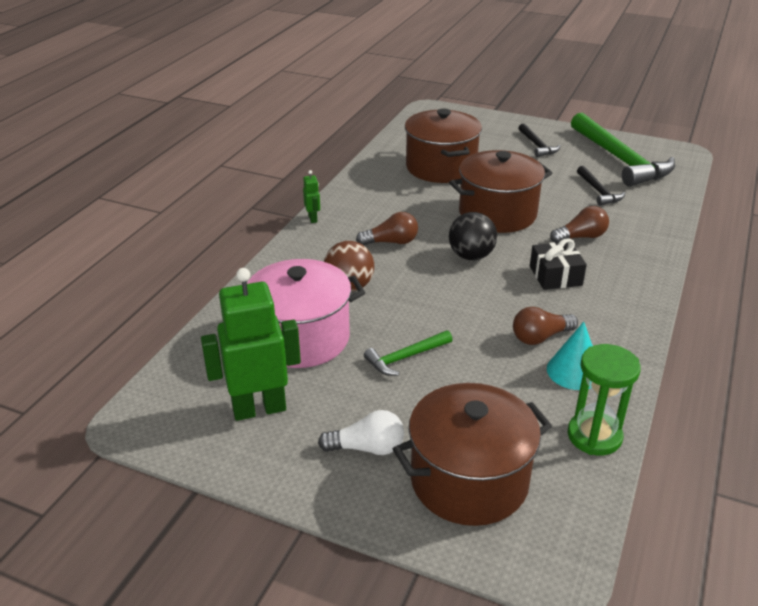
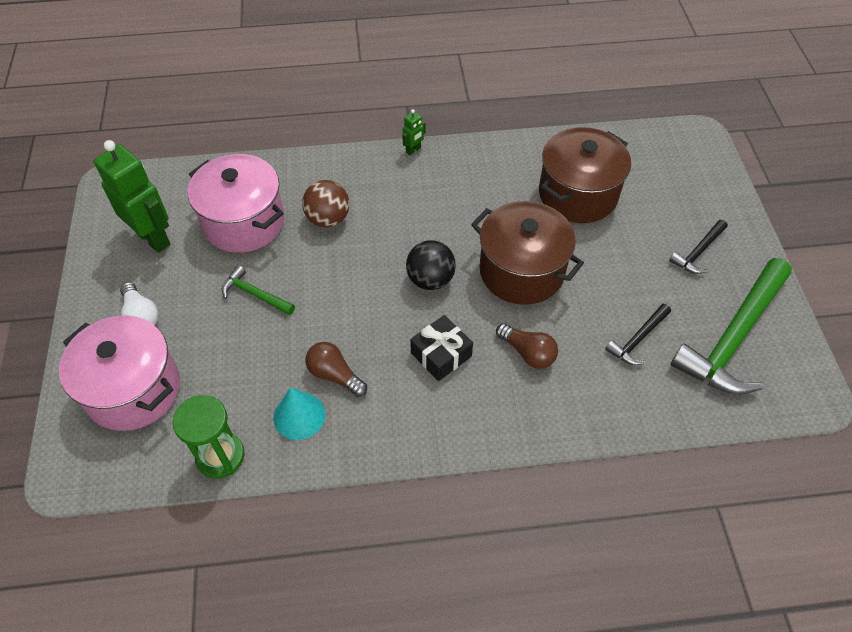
camera: 60 degrees right, 20 degrees up
brown light bulb [356,212,418,245] -> none
brown pot [393,383,552,526] -> pink pot [59,315,180,431]

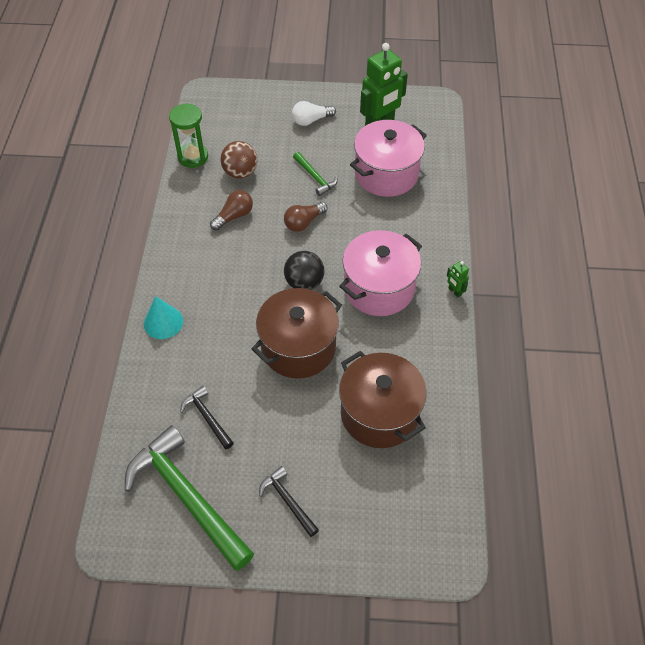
camera: 100 degrees right, 0 degrees up
pink pot [59,315,180,431] -> pink pot moved to [339,230,422,316]
green hammer [222,265,295,315] -> green hammer turned 105 degrees clockwise [293,152,337,196]
turquoise cone [273,388,326,440] -> turquoise cone moved to [144,296,183,339]
brown ball [302,180,349,227] -> brown ball moved to [220,141,257,179]
black gift [410,315,473,381] -> none
brown light bulb [496,323,558,369] -> brown light bulb moved to [284,202,327,232]

